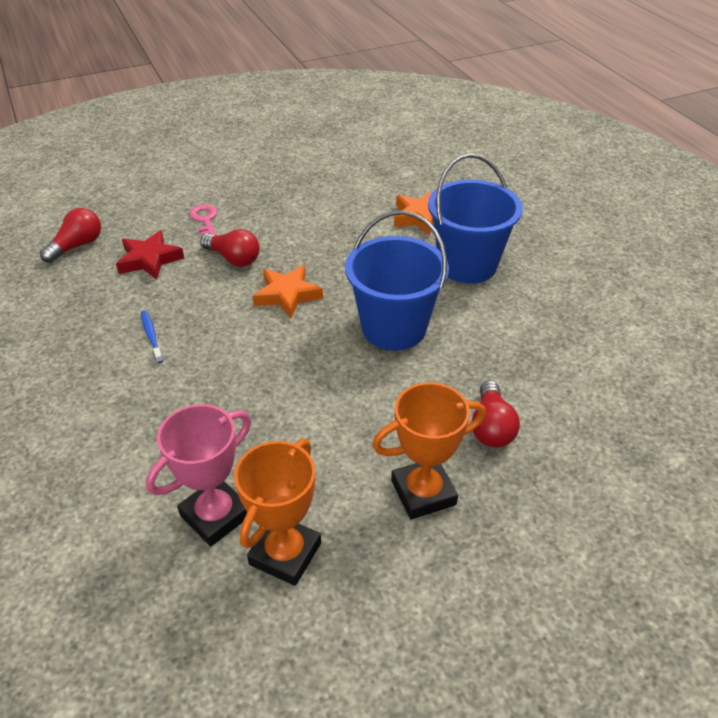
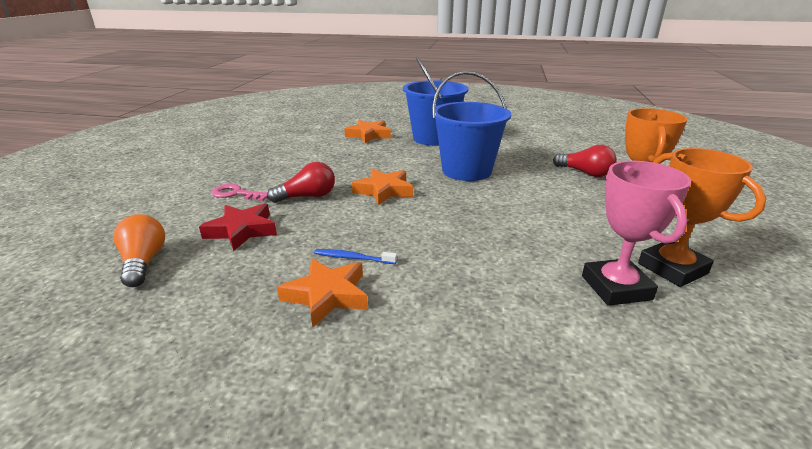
camera: 55 degrees left, 15 degrees down
red light bulb [40,208,101,263] -> orange light bulb [113,214,165,287]
none -> orange star [277,258,368,328]

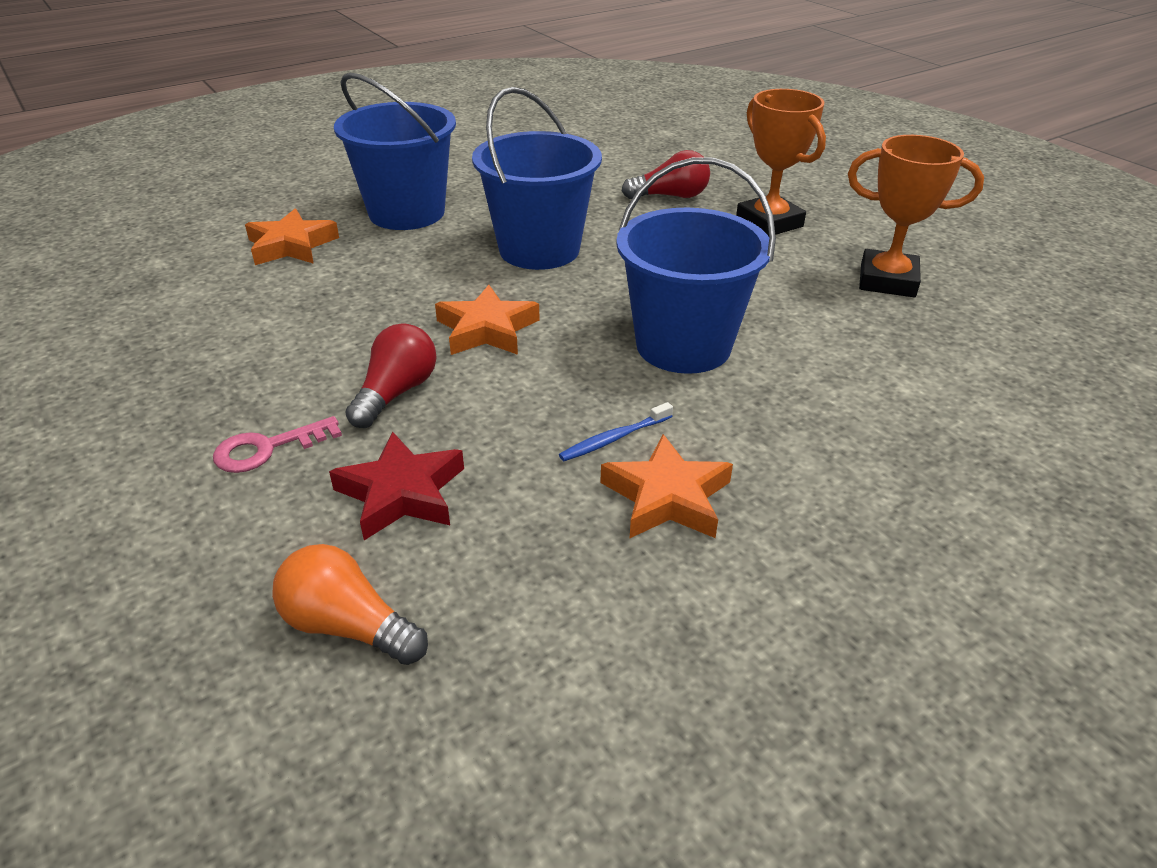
camera: 45 degrees left, 10 degrees up
pink trophy [582,161,691,306] -> none
none -> blue bucket [616,157,776,374]

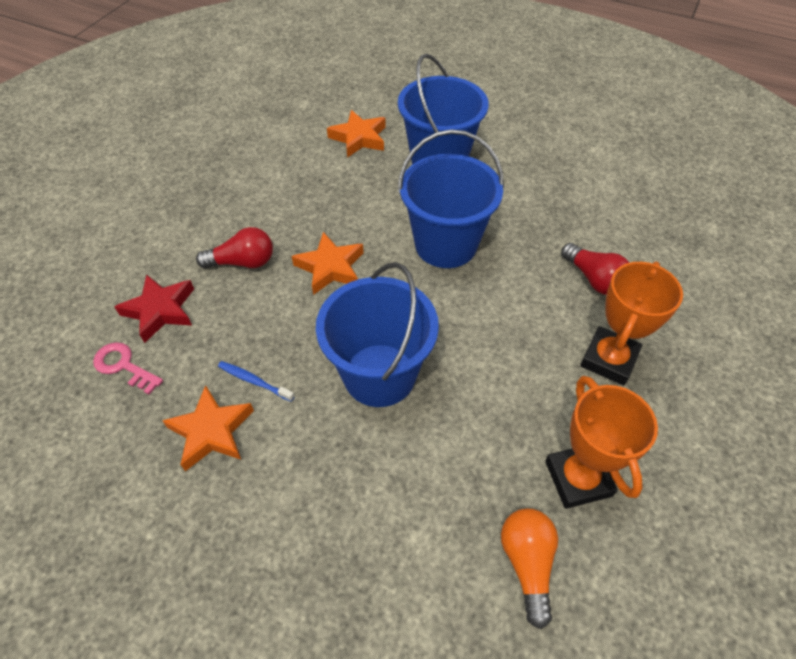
camera: 60 degrees right, 15 degrees up
pink key [213,416,342,473] -> pink key moved to [93,342,163,394]
orange light bulb [272,544,428,665] -> orange light bulb moved to [501,509,558,629]

